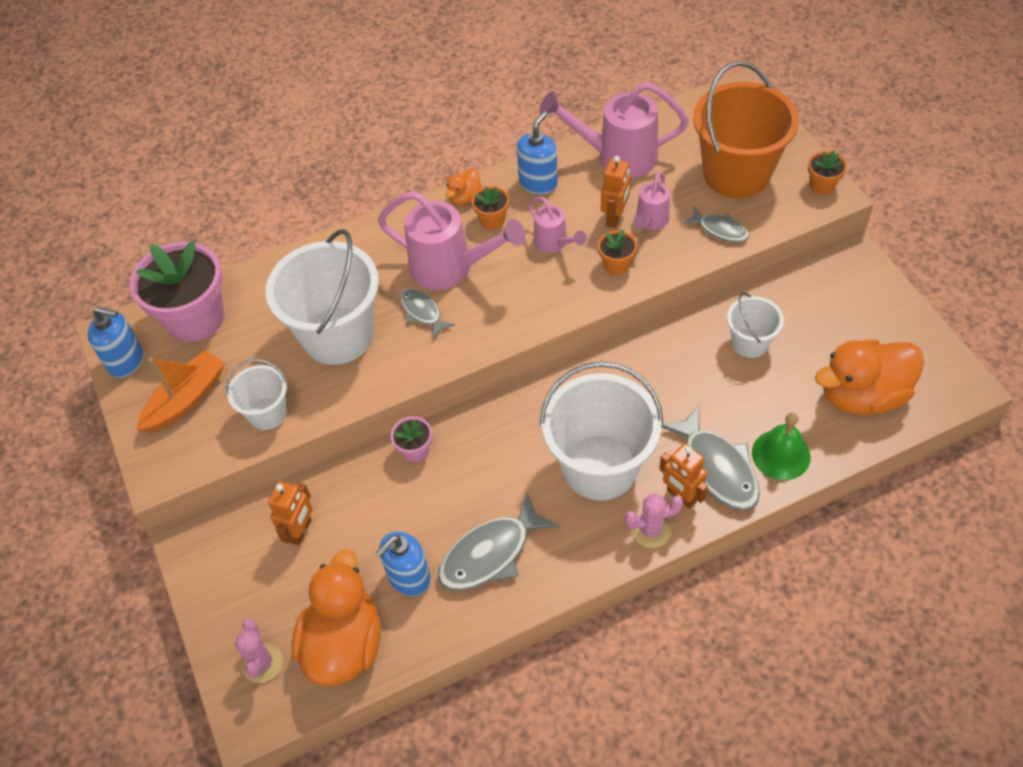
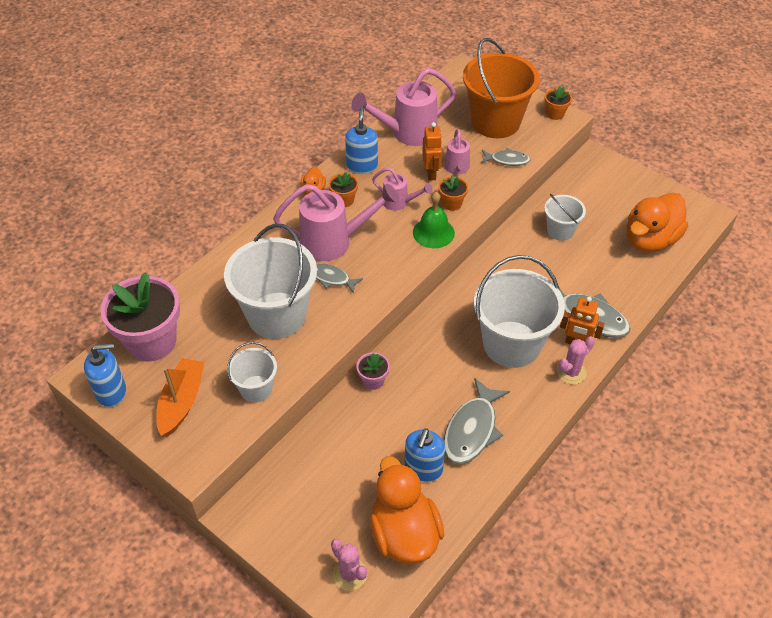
camera: 30 degrees left, 5 degrees down
orange robot [268,481,313,546] -> none
green bell [752,412,811,480] -> green bell moved to [413,192,455,248]

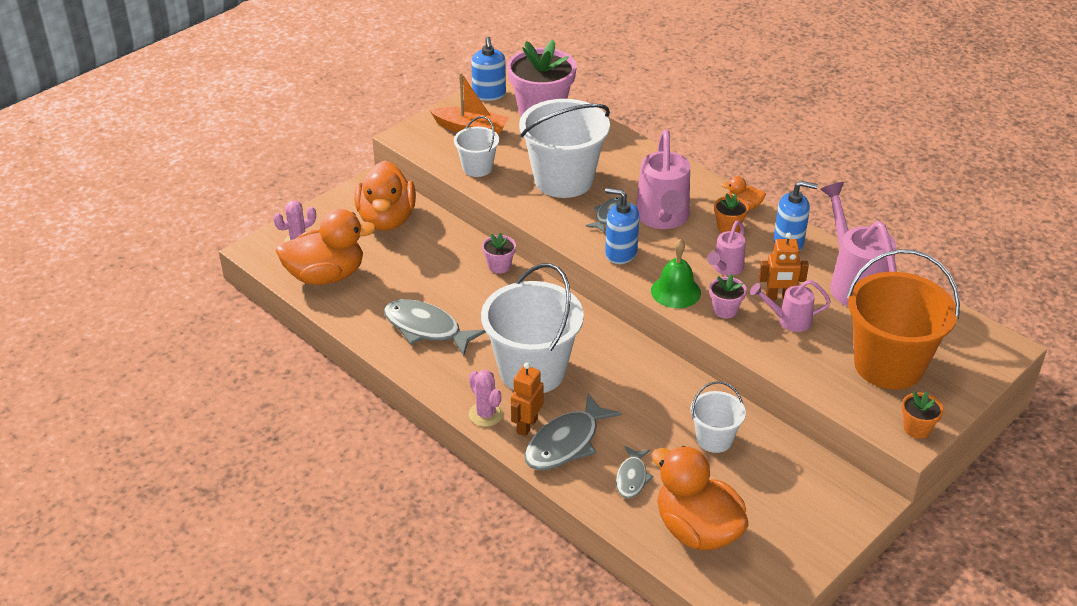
camera: 95 degrees right, 10 degrees down
blue soap dispenser [405,428,445,482] -> blue soap dispenser moved to [605,188,639,264]
orange flower pot [438,174,468,211] -> pink flower pot [709,274,746,318]
grey fish [481,148,531,166] -> grey fish moved to [616,446,654,499]
none -> orange duck [354,161,416,231]

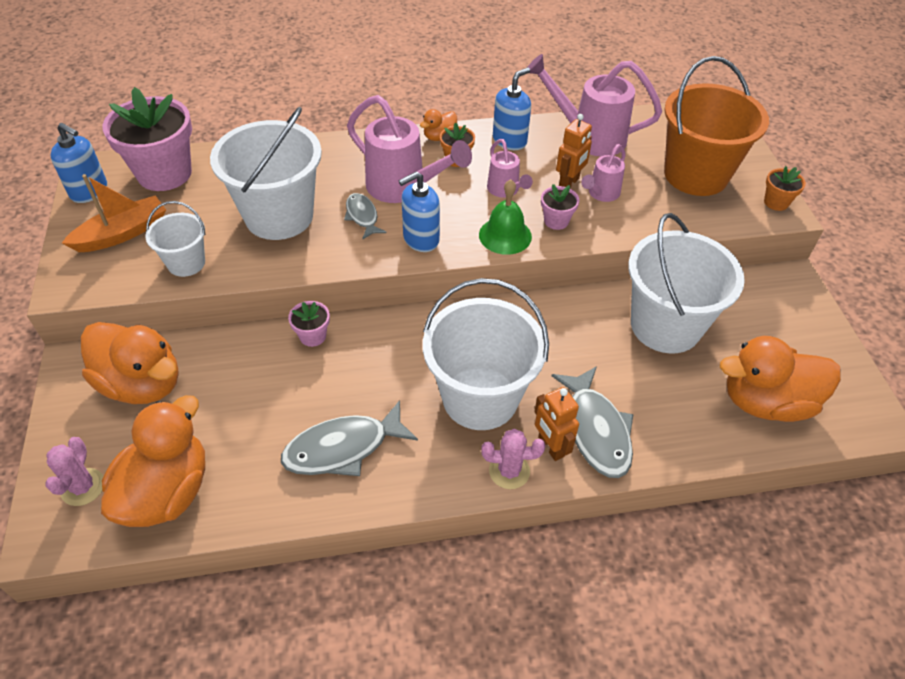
camera: 55 degrees left, 10 degrees up
grey fish [616,446,654,499] -> none
white bucket [691,381,746,453] -> white bucket [628,213,745,354], size x1.94

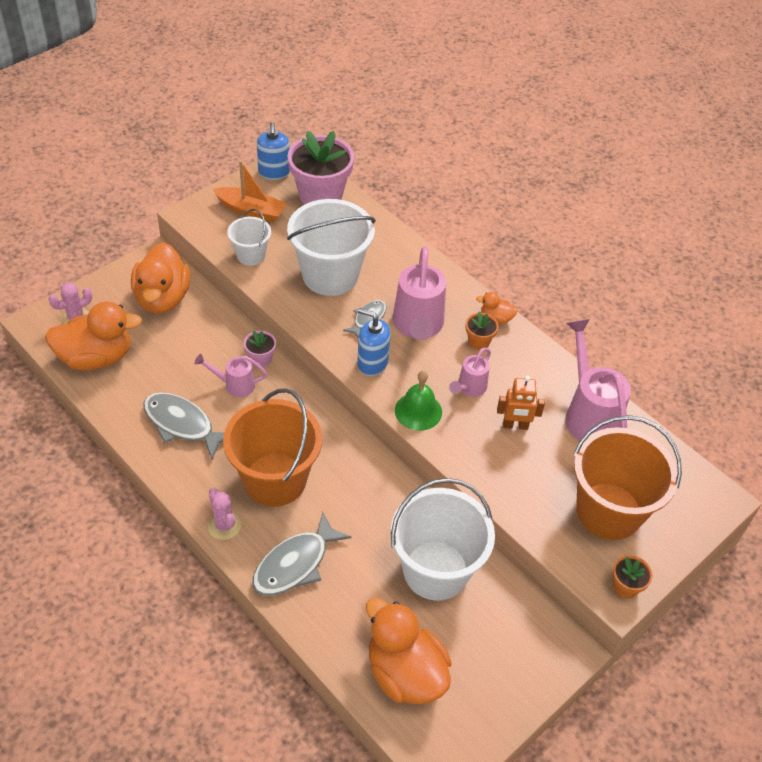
camera: 55 degrees right, 0 degrees up
white bucket [423,278,549,430] -> orange bucket [223,388,322,507]
blue soap dispenser [493,67,531,150] -> none
orange robot [535,387,579,461] -> none
pink flower pot [541,184,579,230] -> none
pink watering can [581,144,625,202] -> pink watering can moved to [195,354,267,397]

